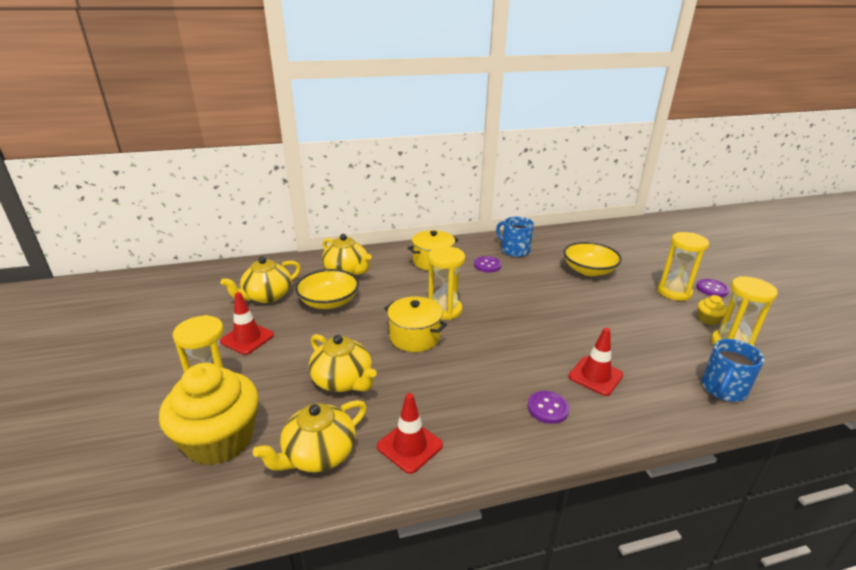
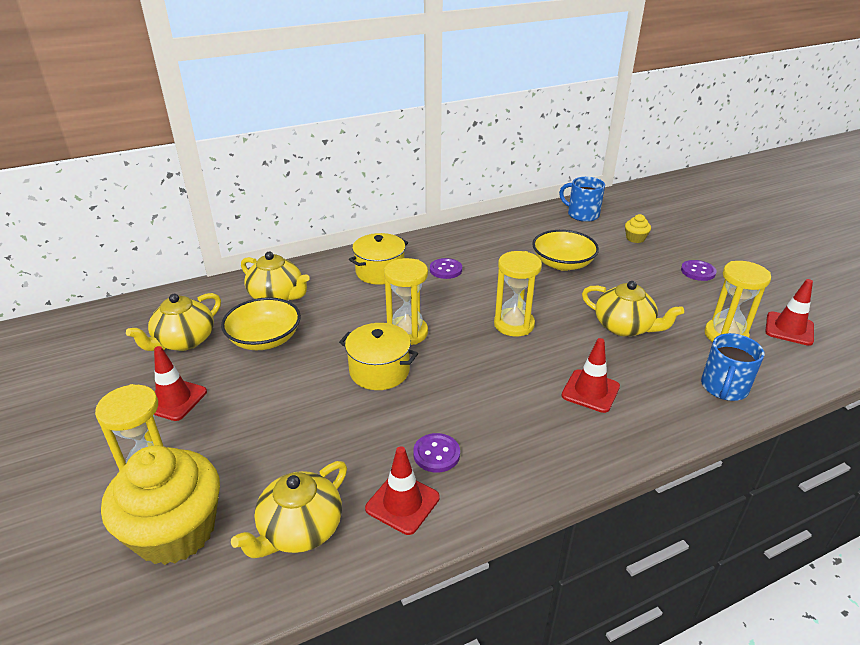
camera: 10 degrees left, 5 degrees up
yellow teapot [309,334,377,392] -> yellow teapot moved to [582,281,684,337]
blue mug [496,216,534,257] -> blue mug moved to [559,177,605,222]
purple button [528,391,569,424] -> purple button moved to [413,433,460,473]
yellow hourglass [657,232,709,301] -> yellow hourglass moved to [494,251,542,336]
yellow cupcake [698,295,727,325] -> yellow cupcake moved to [625,214,651,243]
none -> red traffic cone [765,279,814,346]

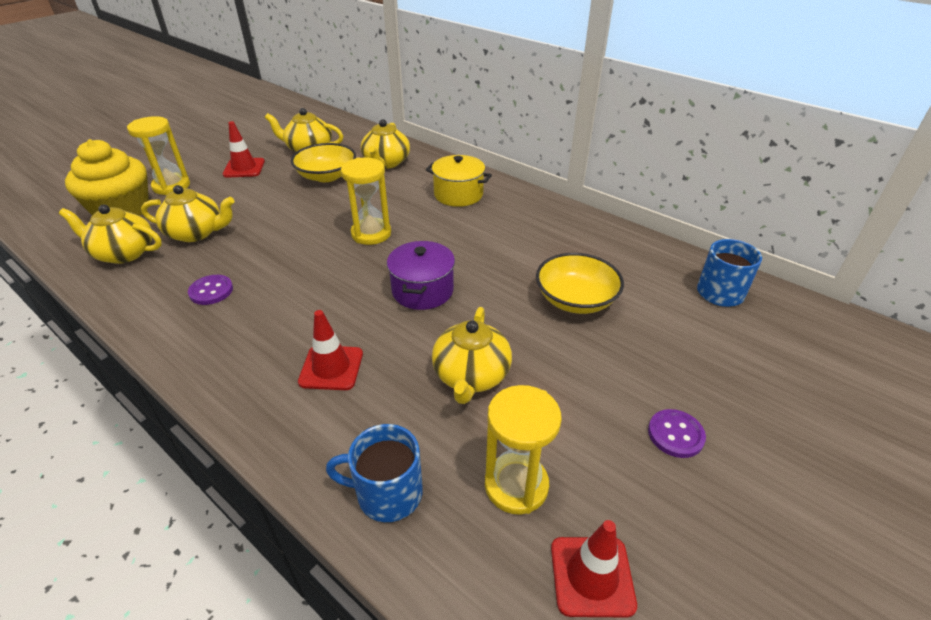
camera: 65 degrees right, 5 degrees up
yellow pot [339,323,418,390] -> none
red traffic cone [365,446,440,535] -> none
purple button [430,258,462,279] -> none
yellow hourglass [494,251,542,336] -> purple pot [387,241,455,310]
yellow cupcake [625,214,651,243] -> none
none -> yellow teapot [141,185,235,242]

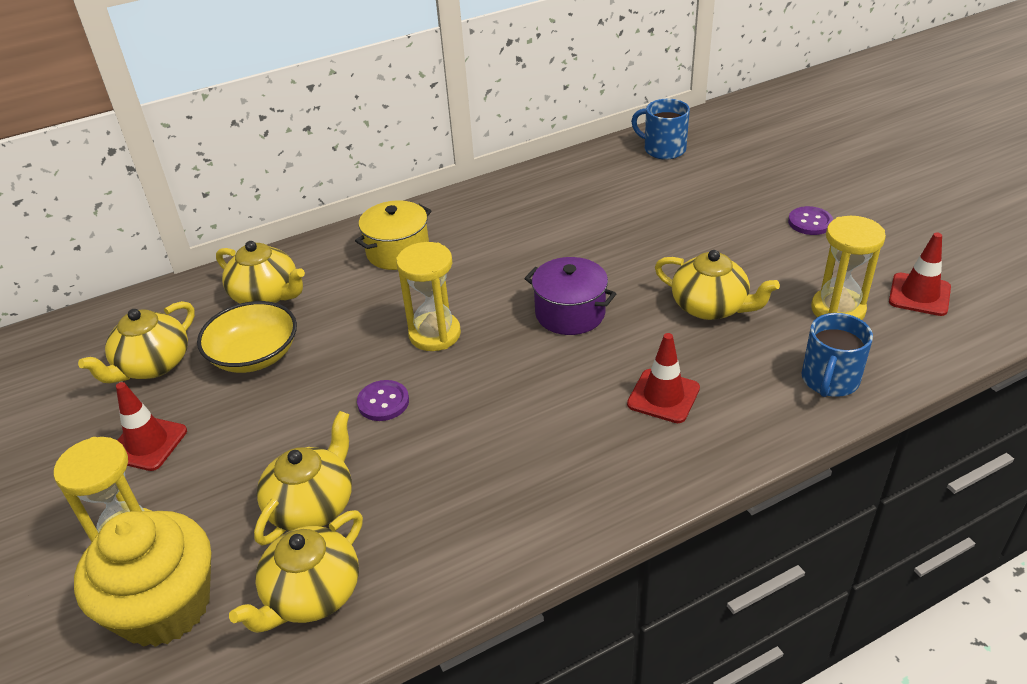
camera: 65 degrees left, 0 degrees up
purple button [188,275,233,305] -> purple button moved to [357,380,409,421]
yellow bowl [536,253,624,314] -> none

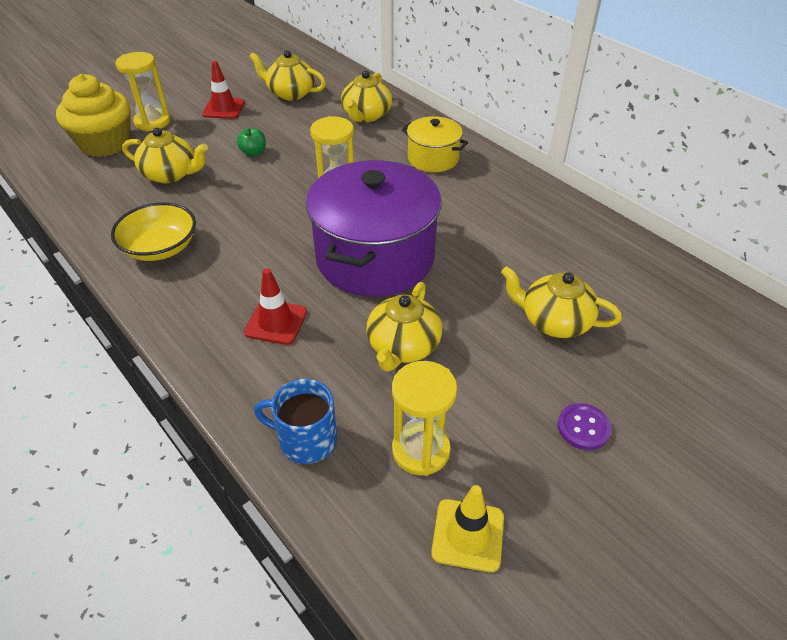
camera: 75 degrees right, 5 degrees up
yellow bowl [197,301,297,373] -> yellow bowl moved to [111,202,196,261]
yellow teapot [229,510,363,633] -> yellow teapot moved to [501,266,622,338]
purple button [357,380,409,421] -> none
purple pot [524,257,616,335] -> purple pot [306,160,442,297], size x1.95
blue mug [631,99,690,160] -> none
red traffic cone [889,232,951,316] -> yellow traffic cone [431,485,504,572]
none -> green apple [237,128,266,156]

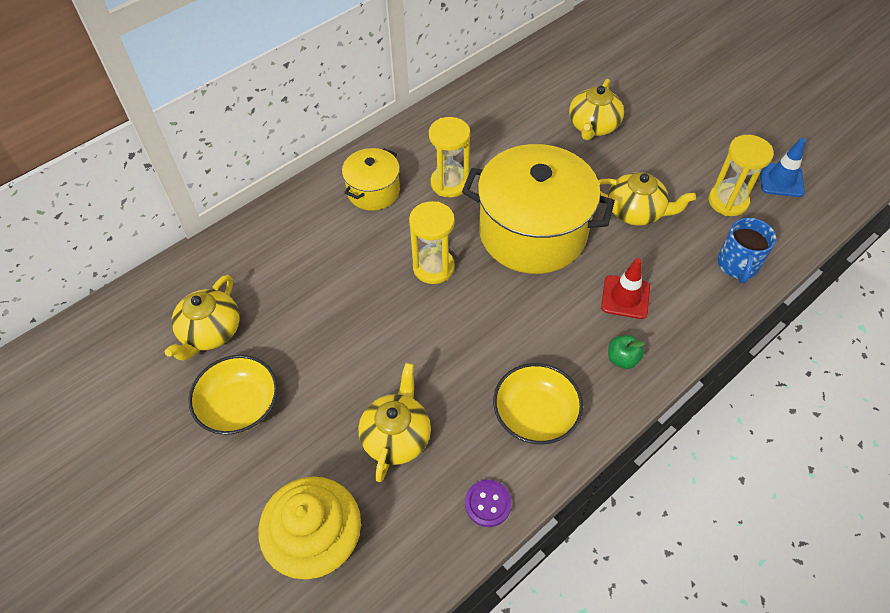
camera: 90 degrees left, 10 degrees up
yellow hourglass [116,52,170,131] -> yellow hourglass moved to [429,117,470,198]
red traffic cone [202,61,245,119] -> yellow bowl [188,355,278,435]
green apple [237,128,266,156] -> green apple moved to [608,335,645,369]
purple pot [306,160,442,297] -> yellow pot [462,144,615,274]
yellow teapot [341,70,392,122] -> none
yellow traffic cone [431,485,504,572] -> blue traffic cone [760,138,806,197]
purple button [557,403,612,450] -> purple button moved to [465,480,512,527]

